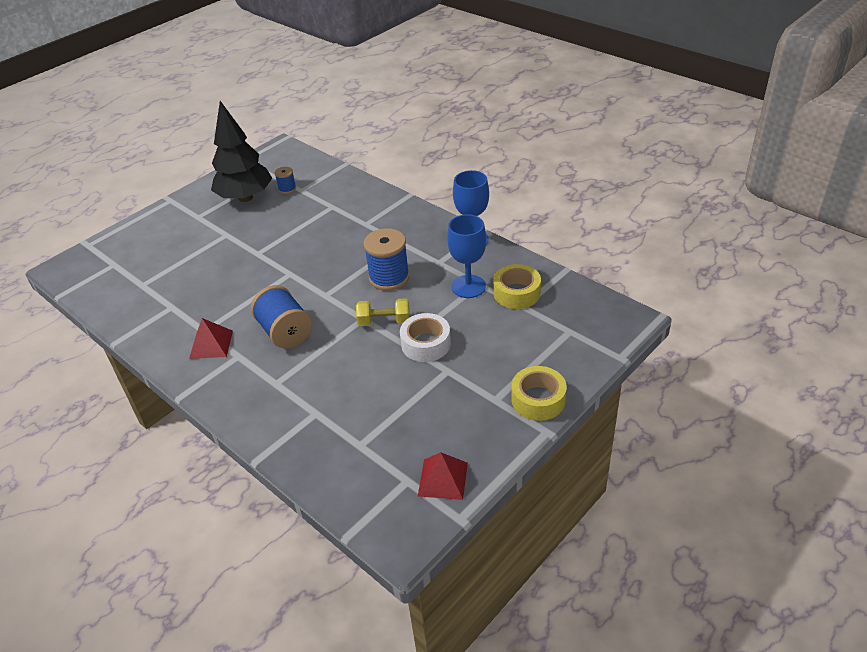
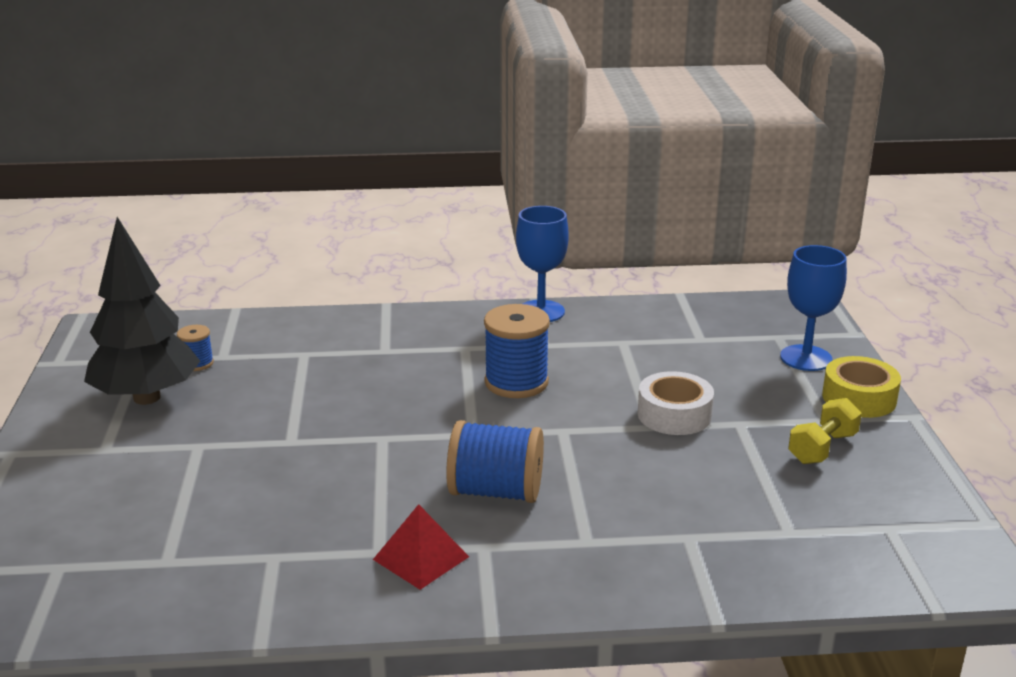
camera: 50 degrees left, 15 degrees down
yellow dumbbell [356,298,410,326] -> yellow dumbbell moved to [788,398,862,464]
red pyramid [418,452,468,500] -> none
blue goblet [447,214,486,298] -> blue goblet moved to [780,245,847,371]
yellow tape [493,264,541,309] -> none

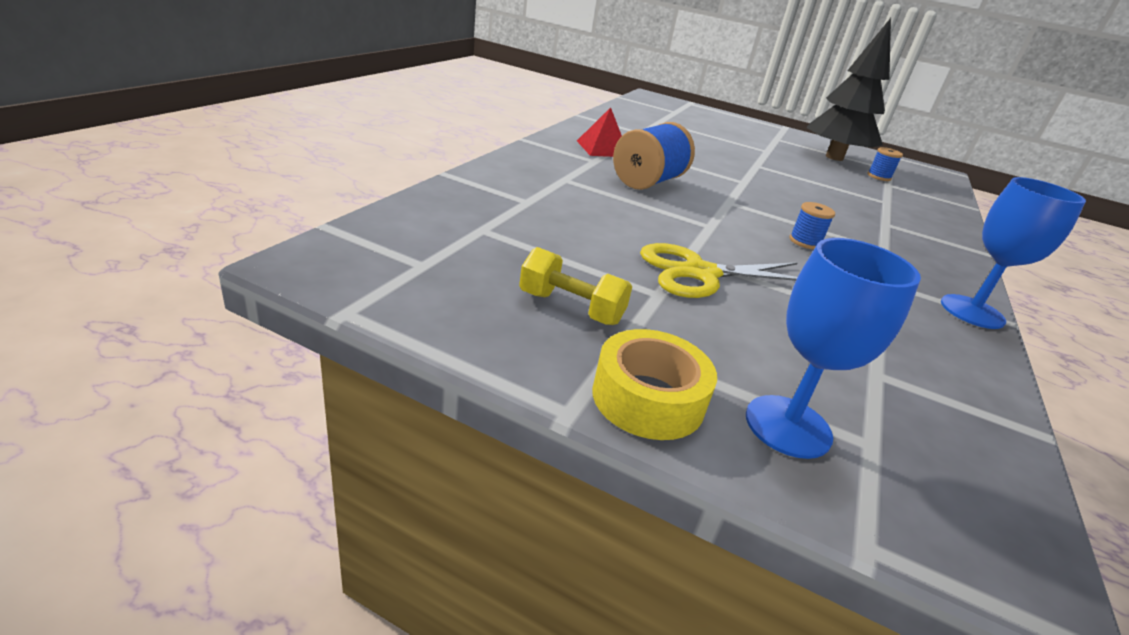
camera: 115 degrees right, 5 degrees up
blue spool [484,304,550,398] -> blue spool [789,202,835,249], size x0.51
white tape [638,371,714,435] -> yellow scissors [640,243,798,298]
yellow dumbbell [788,398,862,464] -> yellow dumbbell turned 45 degrees counterclockwise [519,247,632,325]

